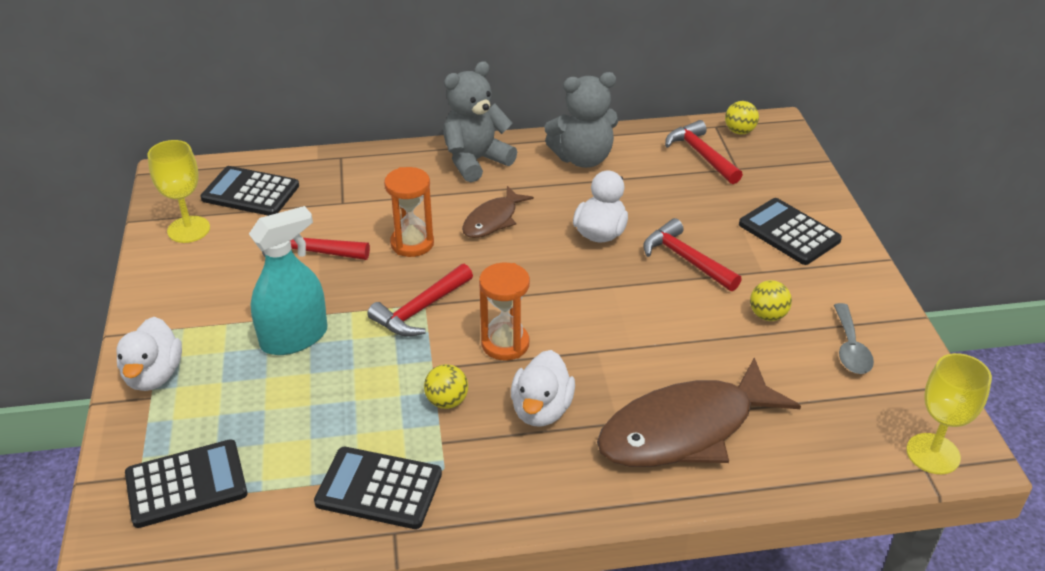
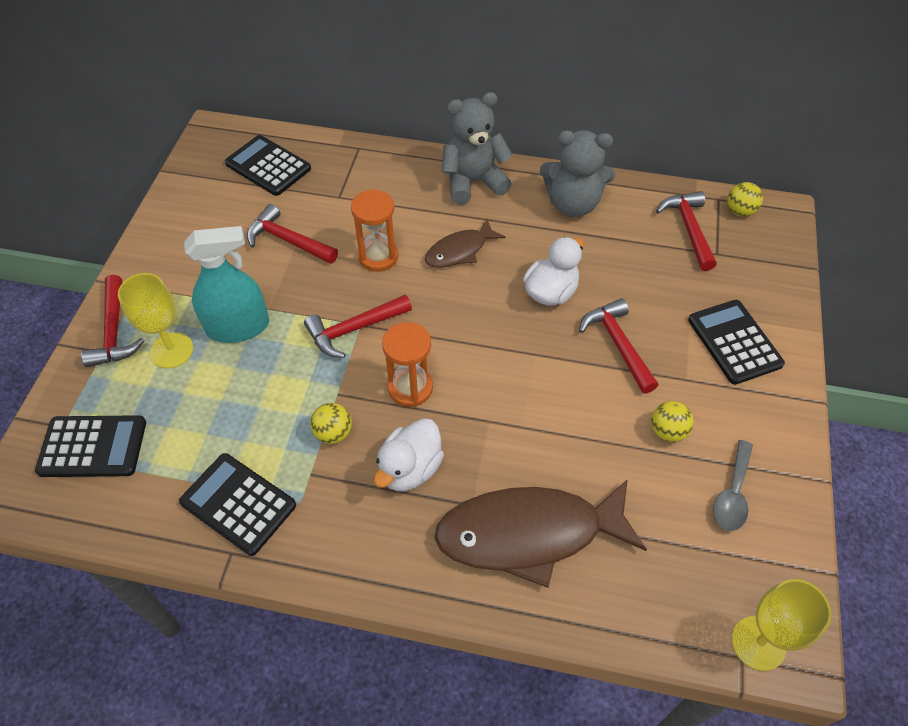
camera: 20 degrees right, 15 degrees up
white duck [116,317,182,391] -> red hammer [81,275,144,367]
yellow goblet [147,140,210,243] -> yellow goblet moved to [118,273,193,368]

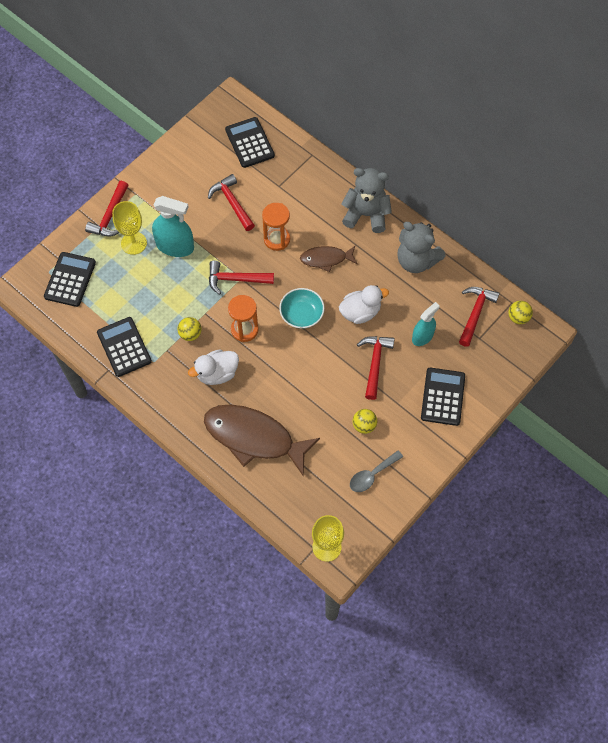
camera: 30 degrees right, 10 degrees up
black calculator [35,415,146,477] -> black calculator turned 105 degrees counterclockwise [44,252,96,307]
none -> turquoise bowl [279,288,325,329]
none -> turquoise spray bottle [412,302,440,346]

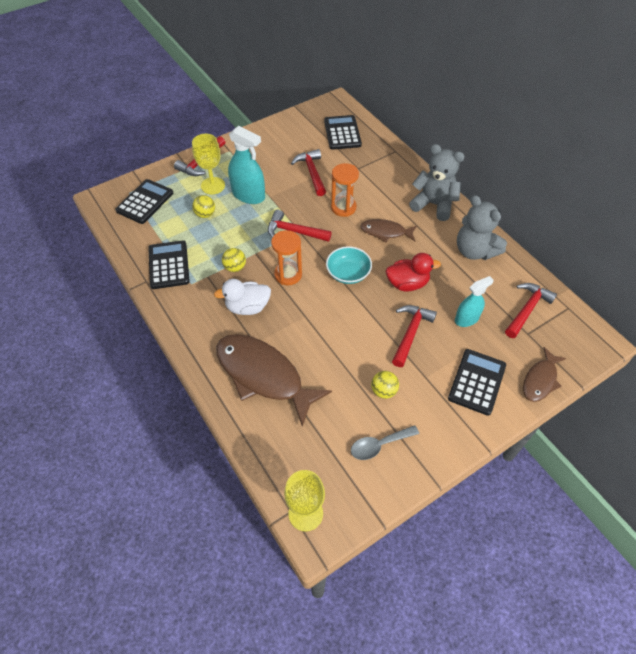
camera: 15 degrees right, 10 degrees down
white duck [339,285,389,324] -> red duck [386,253,441,292]
yellow ball [508,301,533,324] -> yellow ball moved to [192,195,215,218]
none -> brown fish [523,347,567,402]

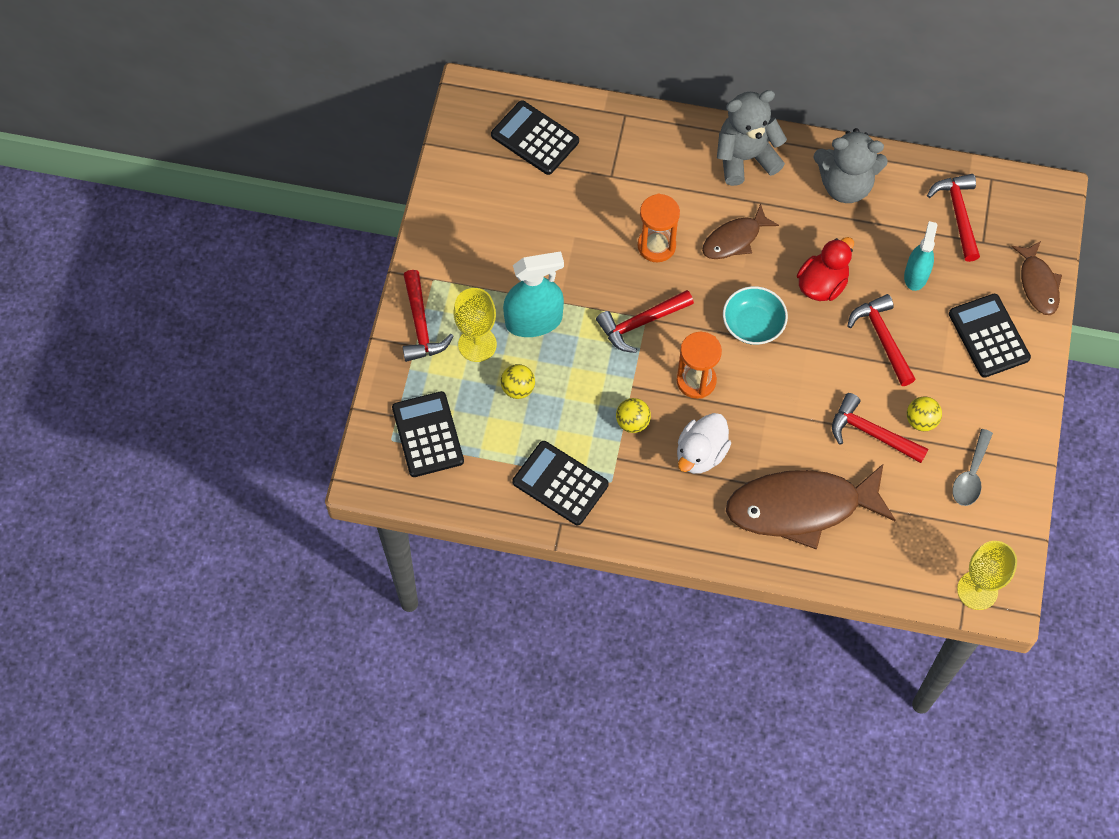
camera: 45 degrees left, 10 degrees up
red hammer [291,149,326,196] -> red hammer moved to [832,393,928,463]

